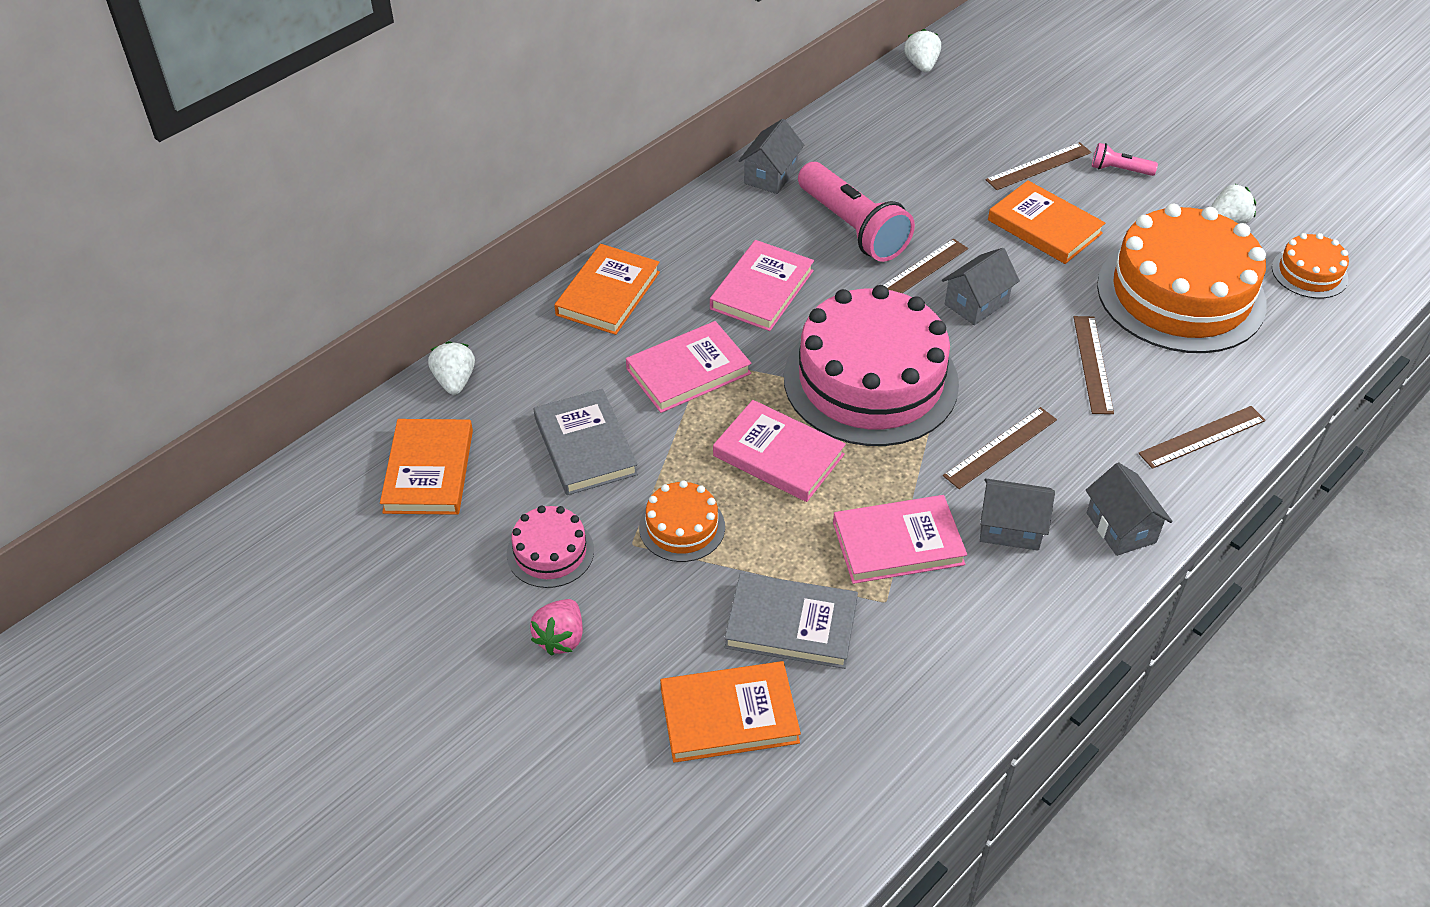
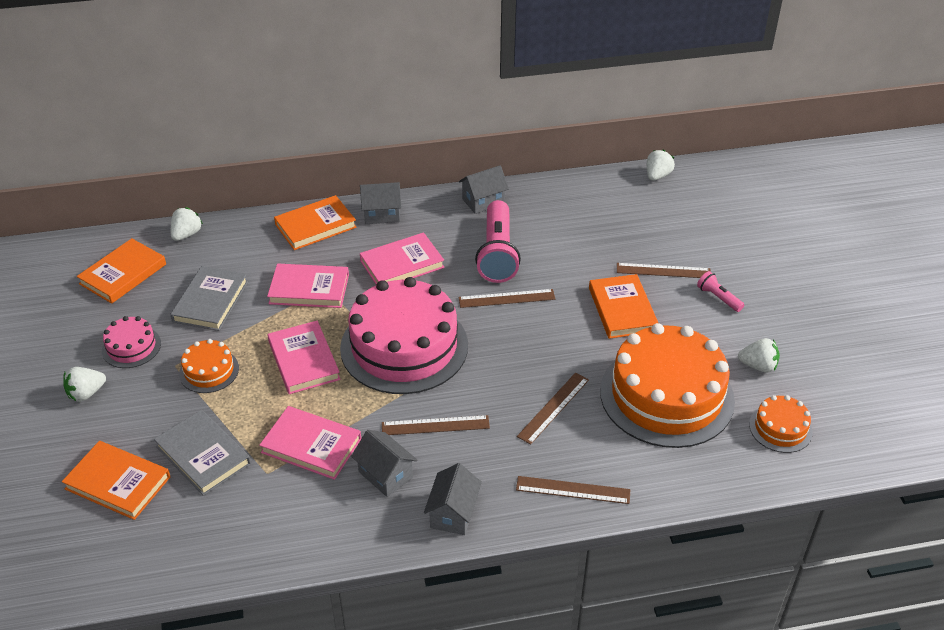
camera: 35 degrees right, 5 degrees down
pink strawberry [530,599,583,656] -> white strawberry [63,367,106,402]
grey house [942,248,1020,325] -> grey house moved to [360,182,402,224]

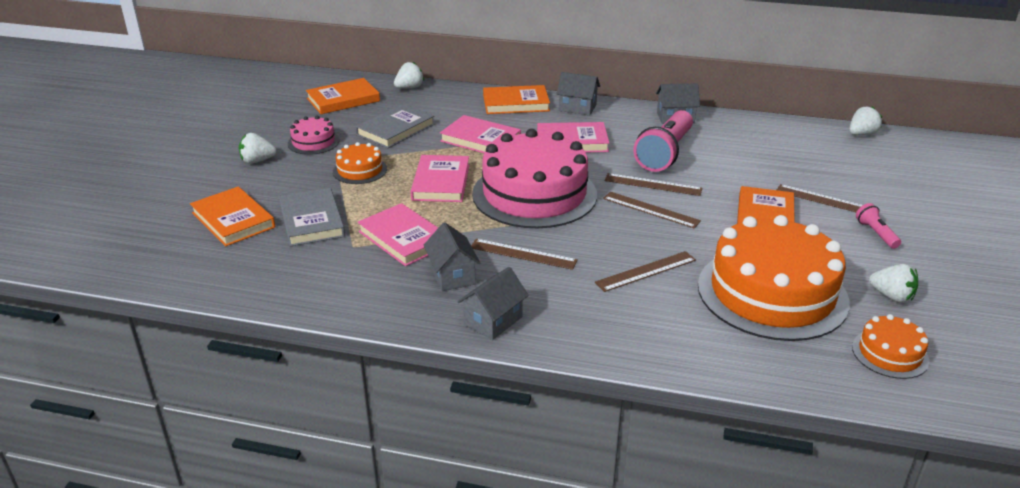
camera: 25 degrees right, 10 degrees down
brown ruler [516,476,630,504] -> brown ruler moved to [603,192,701,228]

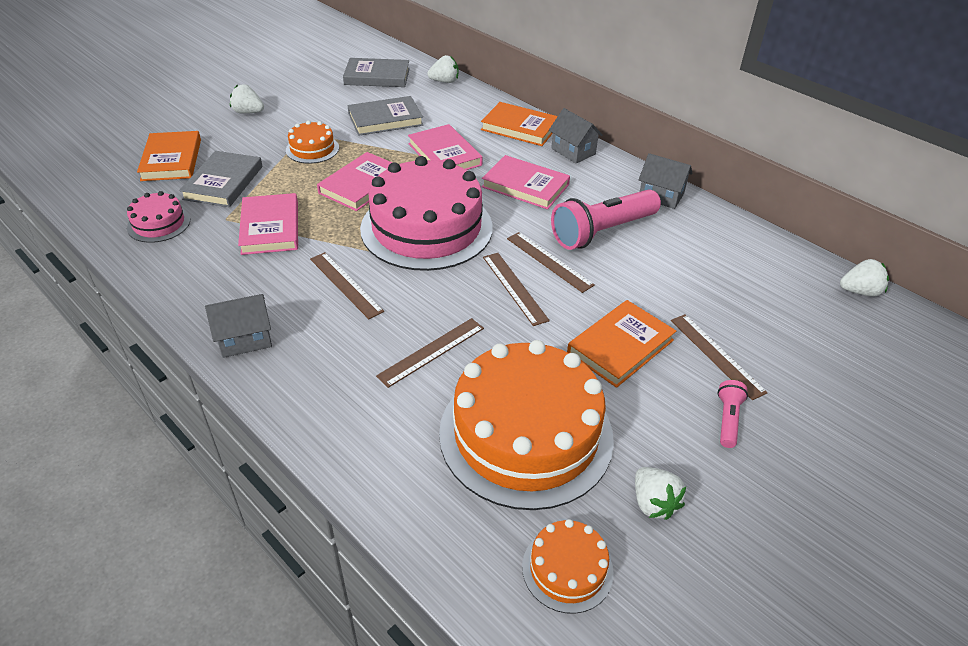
camera: 30 degrees right, 10 degrees up
pink cake [288,116,340,155] -> pink cake moved to [127,191,190,243]
orange book [306,78,380,114] -> grey book [343,58,410,87]
grey house [424,222,481,291] -> none
brown ruler [595,251,696,292] -> brown ruler turned 45 degrees counterclockwise [376,318,484,388]

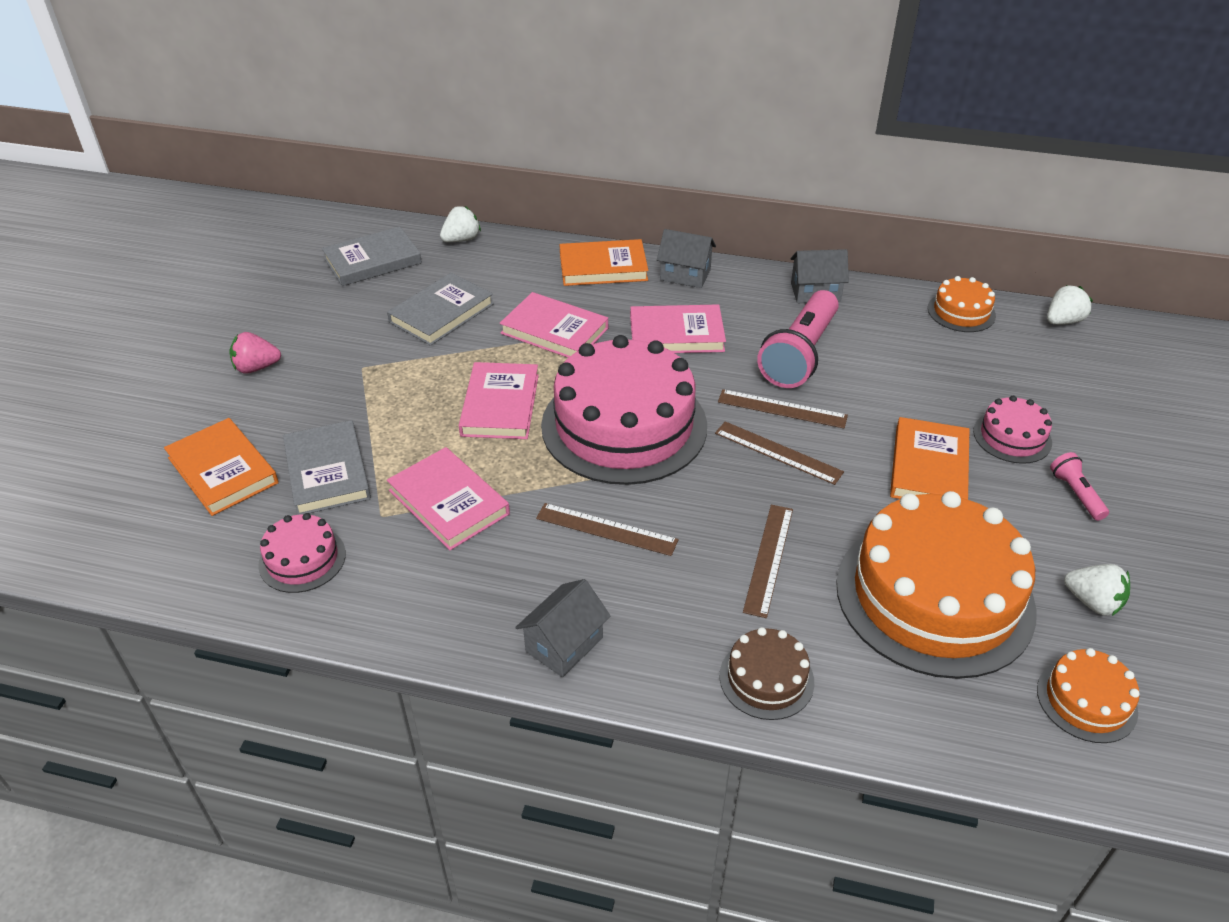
camera: 30 degrees left, 0 degrees up
white strawberry [230,84,264,114] -> pink strawberry [229,332,281,374]
orange cake [286,121,339,164] -> orange cake moved to [928,276,996,332]
brown ruler [671,314,768,400] -> pink cake [973,396,1052,464]
none -> brown cake [720,627,814,720]

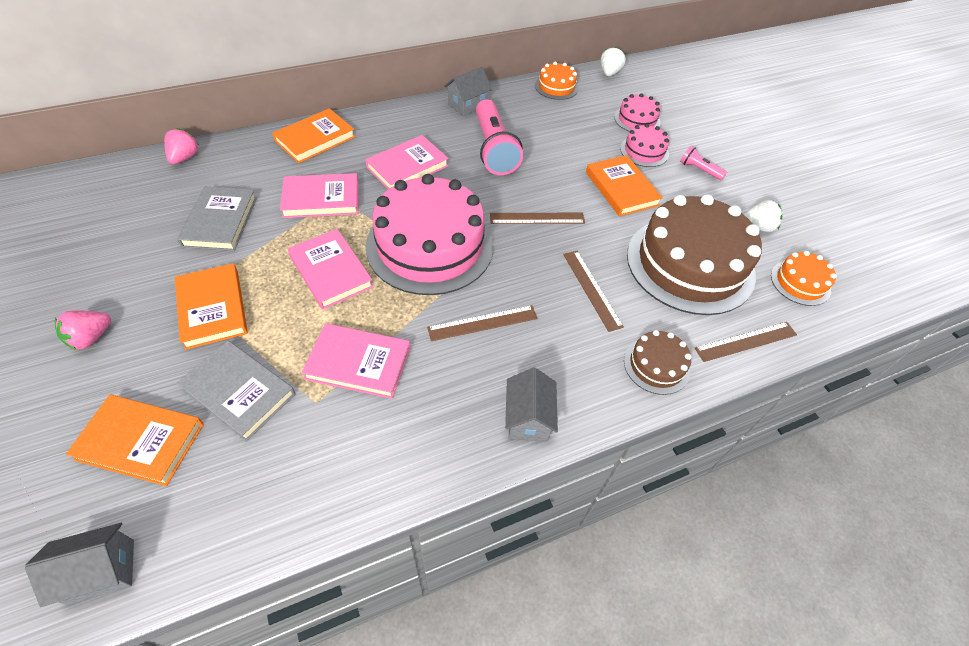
camera: 40 degrees left, 10 degrees up
pink cake [258,513,346,593] -> pink cake moved to [614,93,661,132]
grey book [322,226,422,286] -> none
white strawberry [440,206,481,242] -> pink strawberry [164,128,199,164]
grey house [657,229,716,288] -> grey house moved to [25,523,134,607]
brown ruler [718,389,848,428] -> brown ruler moved to [695,322,797,362]
orange cake [836,491,1037,679] -> brown cake [627,194,762,315]
none -> orange book [175,263,248,350]

